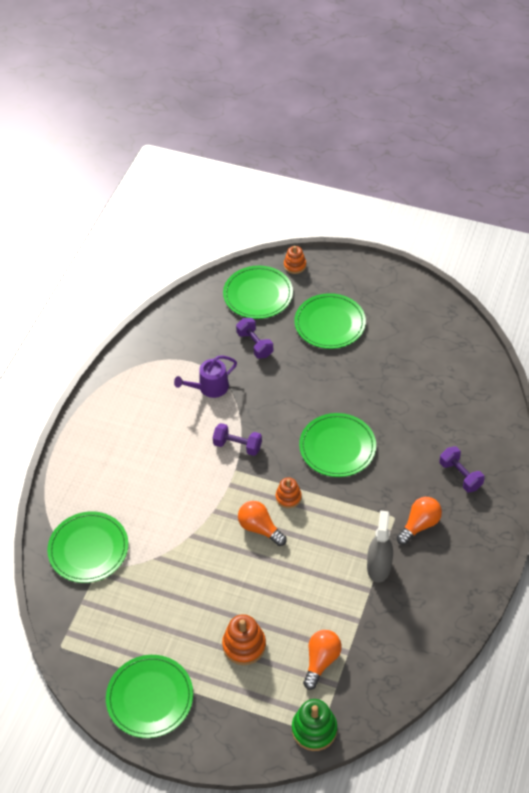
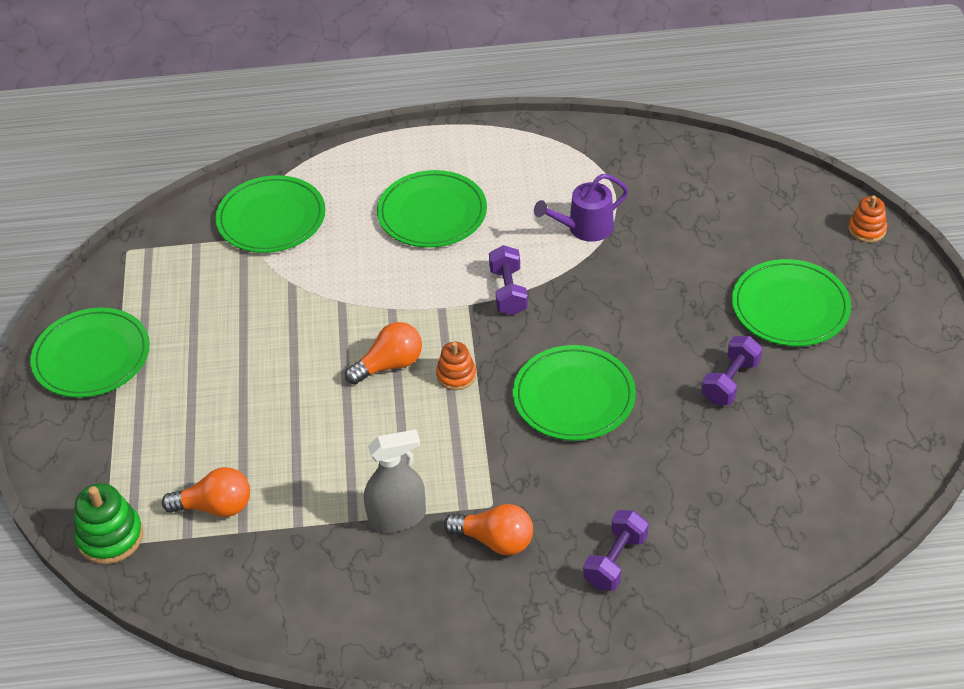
camera: 65 degrees right, 5 degrees down
purple watering can [174,355,237,398] -> purple watering can turned 60 degrees counterclockwise [534,174,629,242]
orange stacking toy [222,614,266,665] -> none
green plate [223,265,293,319] -> green plate moved to [377,170,487,248]
purple dumbbell [236,318,273,359] -> purple dumbbell moved to [702,336,763,405]
orange light bulb [238,501,287,546] -> orange light bulb turned 45 degrees clockwise [345,322,422,385]

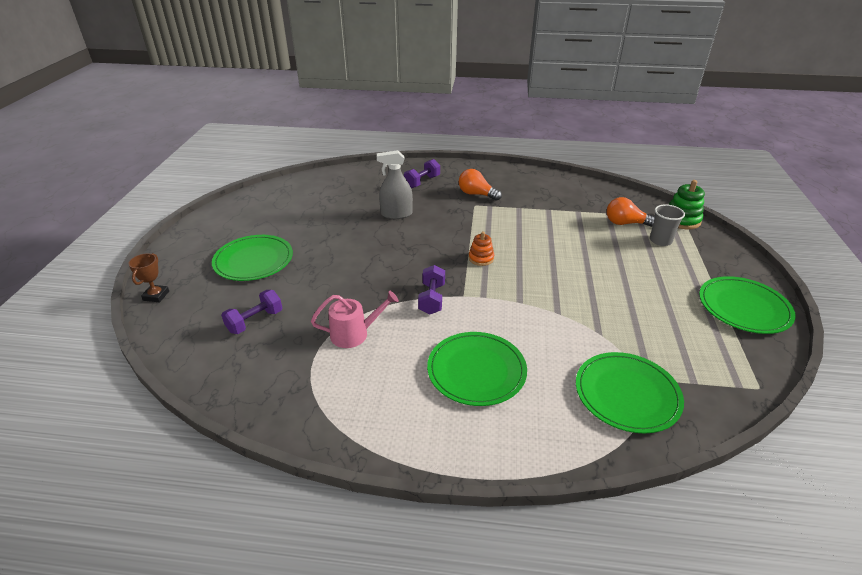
camera: 170 degrees left, 10 degrees down
orange light bulb [345,322,422,385] -> none
grey spray bottle [364,429,426,532] -> grey spray bottle moved to [377,150,413,219]
green plate [513,345,636,441] -> none
purple watering can [534,174,629,242] -> pink watering can [311,291,399,348]
purple dumbbell [702,336,763,405] -> purple dumbbell moved to [221,290,282,334]
orange stacking toy [848,195,887,243] -> brown trophy [128,253,169,302]
none -> grey cup [650,204,685,246]

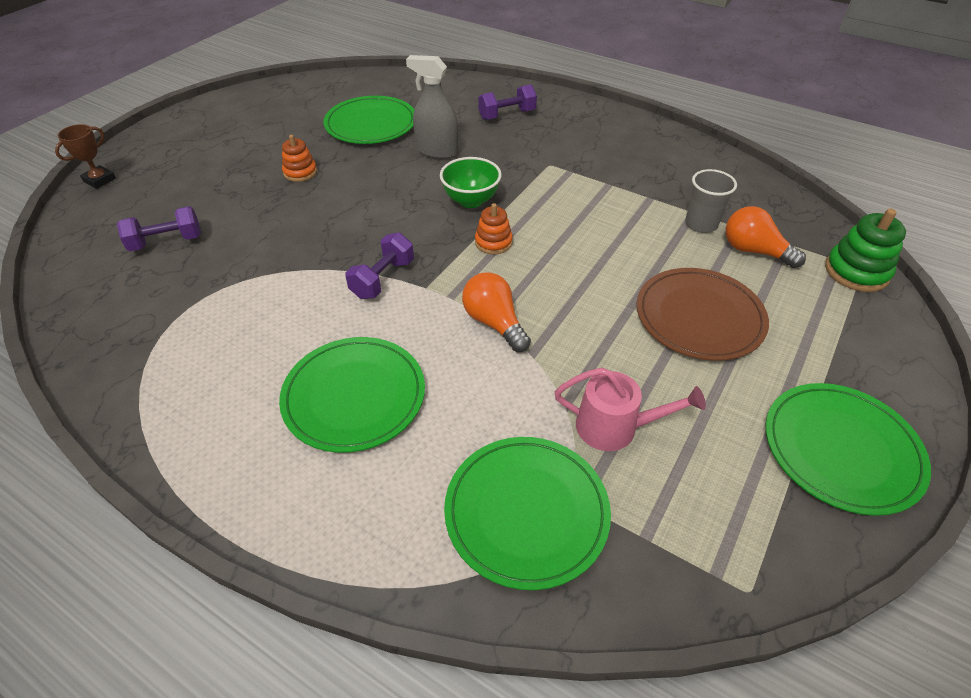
camera: 25 degrees right, 10 degrees up
green plate [212,235,293,281] -> green plate moved to [323,96,414,144]
pink watering can [311,291,399,348] -> pink watering can moved to [554,368,706,451]
orange light bulb [459,169,502,201] -> orange light bulb moved to [462,272,531,352]
grey cup [650,204,685,246] -> grey cup moved to [685,169,737,233]
none -> orange stacking toy [282,135,317,182]
none -> green bowl [440,157,502,208]
none -> brown plate [637,268,769,361]

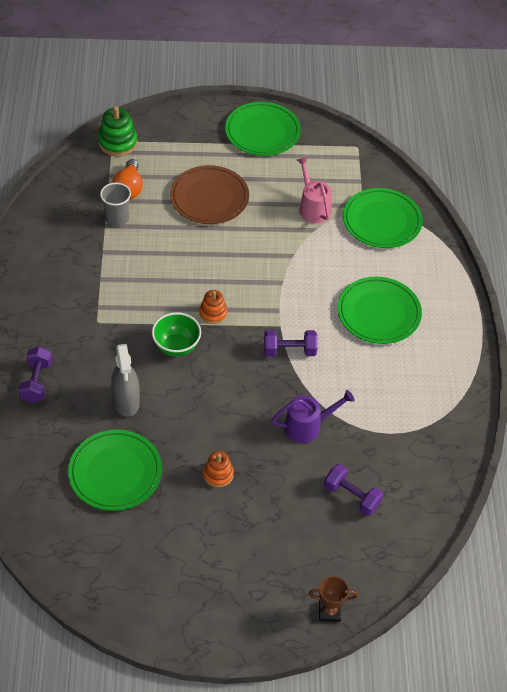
camera: 125 degrees left, 5 degrees up
orange light bulb [462,272,531,352] -> none
purple dumbbell [478,84,537,120] -> purple dumbbell turned 60 degrees clockwise [19,346,52,403]
none -> purple watering can [271,390,355,443]

